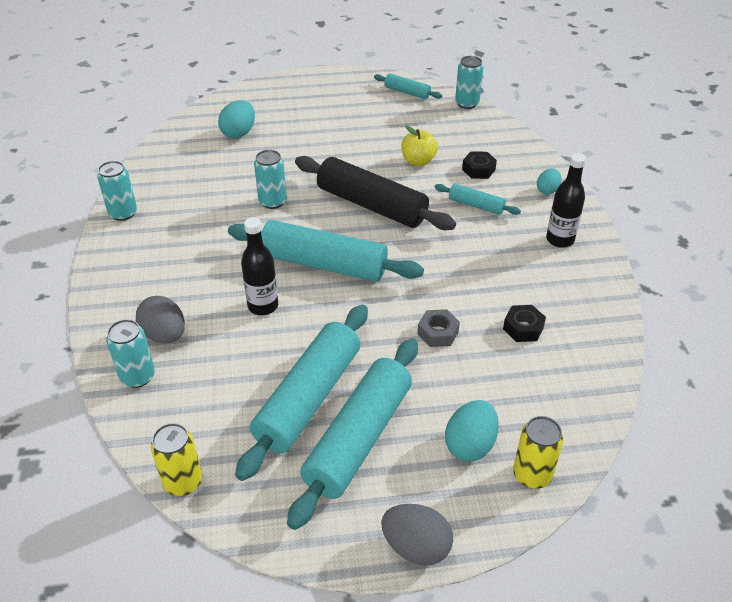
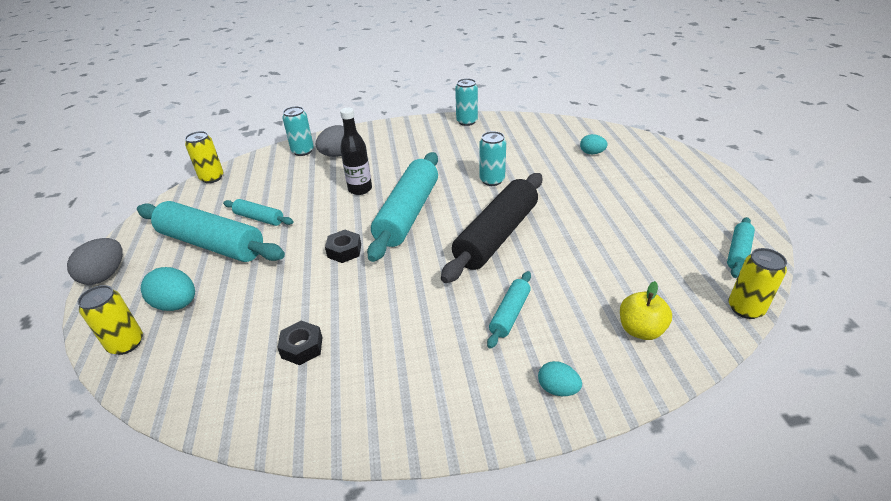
camera: 90 degrees right, 5 degrees down
turquoise egg [218,100,255,139] -> turquoise egg [580,134,607,154], size x0.63
turquoise rolling pin [235,305,368,481] -> turquoise rolling pin [223,199,294,226], size x0.48
yellow apple [401,126,438,166] -> yellow apple moved to [620,281,672,340]
grey nut [417,309,460,347] -> none
turquoise can [455,56,484,109] -> yellow can [728,248,787,319]
black nut [462,151,497,179] -> black nut moved to [325,230,361,263]
black bottle [546,153,586,248] -> none

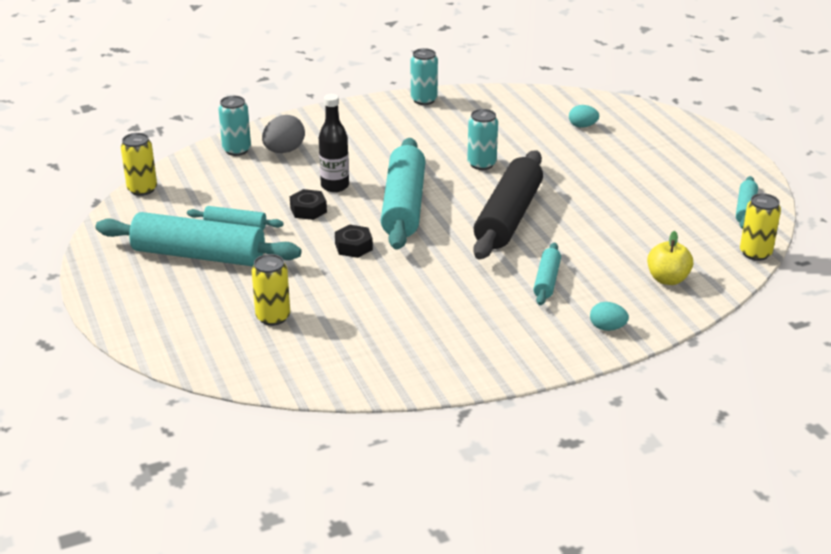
camera: 15 degrees left, 5 degrees down
grey egg [67,238,123,285] -> none
yellow can [78,285,143,355] -> yellow can moved to [251,254,290,326]
turquoise egg [141,267,195,311] -> none
black nut [277,320,322,365] -> black nut moved to [290,189,327,220]

